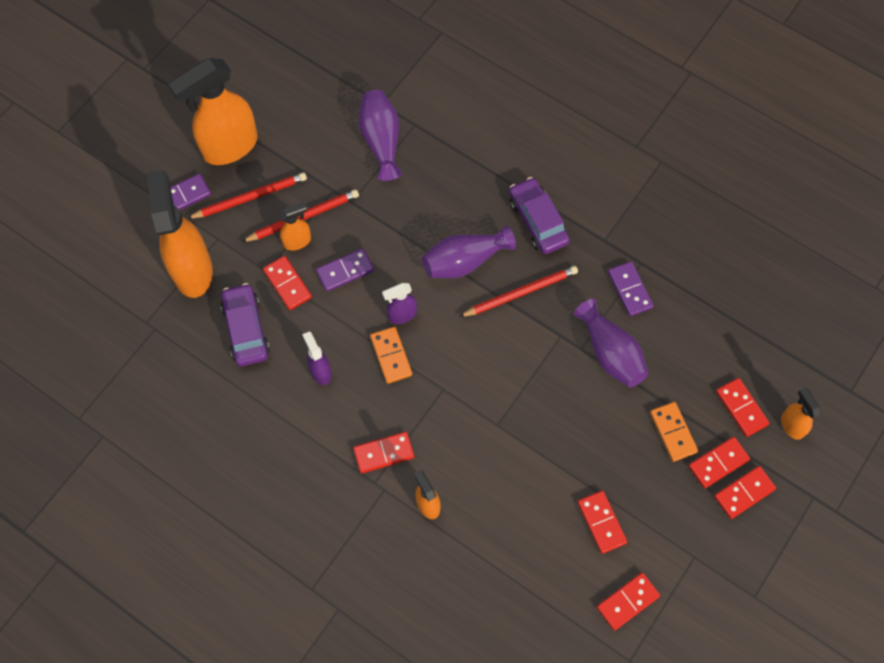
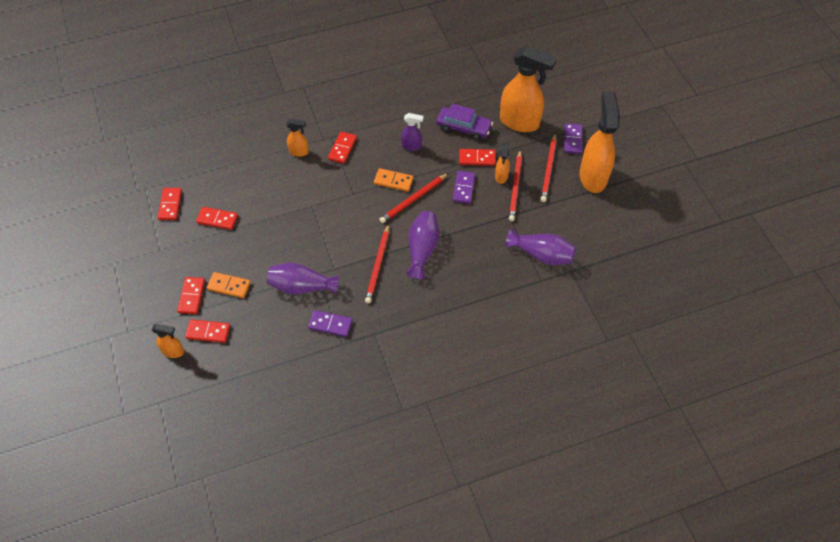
camera: 125 degrees right, 10 degrees down
purple spray bottle [382,283,417,324] -> red pencil [379,173,449,223]
purple car [509,177,570,254] -> none
red domino [714,466,776,519] -> none

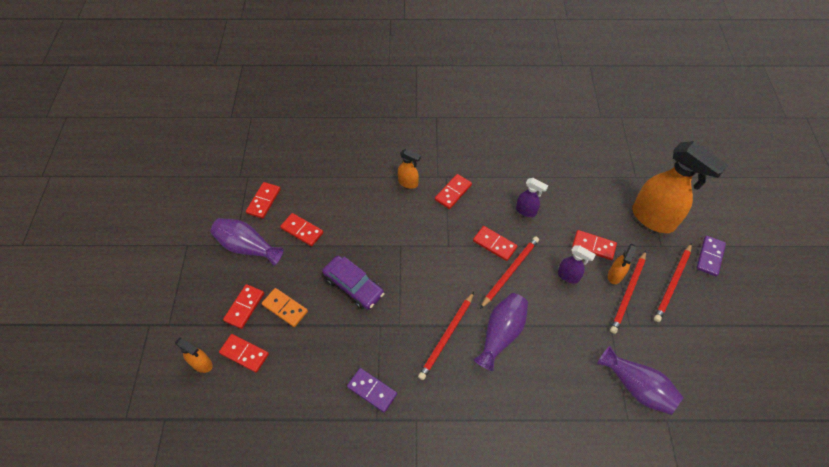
camera: 20 degrees right, 0 degrees up
purple vase [267,263,339,294] -> purple vase moved to [211,218,284,266]
orange domino [374,168,413,192] -> red domino [473,226,517,261]
red pencil [379,173,449,223] -> red pencil turned 150 degrees clockwise [480,236,539,309]
purple car [436,104,493,141] -> purple car moved to [322,256,384,310]
purple domino [453,171,475,204] -> purple spray bottle [558,245,596,283]
orange spray bottle [580,91,620,193] -> none

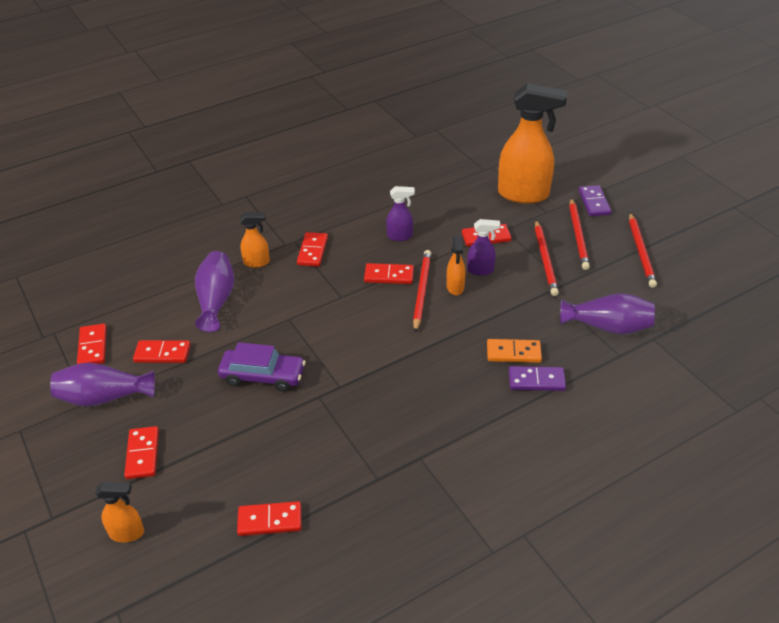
camera: 30 degrees left, 15 degrees down
red domino [219,334,269,373] -> red domino moved to [237,501,301,536]
orange domino [262,288,308,327] -> orange domino moved to [487,339,542,363]
purple domino [347,368,397,413] -> purple domino moved to [509,366,566,391]
red pencil [418,292,474,380] -> red pencil moved to [629,213,657,288]
purple vase [474,293,528,371] -> purple vase moved to [195,251,234,332]
orange spray bottle [608,244,637,284] -> orange spray bottle moved to [447,235,465,295]

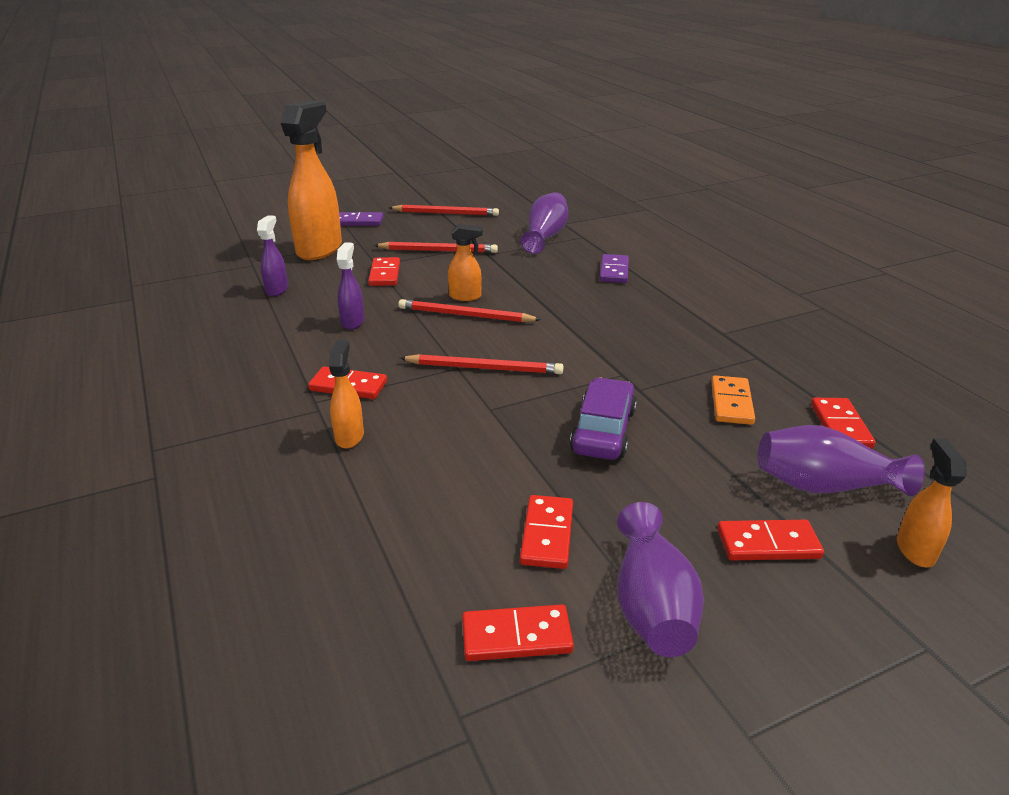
camera: 85 degrees left, 10 degrees down
purple vase [195,251,234,332] -> purple vase moved to [758,425,925,496]
red domino [364,263,414,284] -> none
purple spray bottle [467,219,500,276] -> purple spray bottle moved to [257,215,288,296]
orange domino [487,339,542,363] -> orange domino moved to [711,376,755,425]
red pencil [569,198,590,270] -> red pencil moved to [400,354,563,374]

